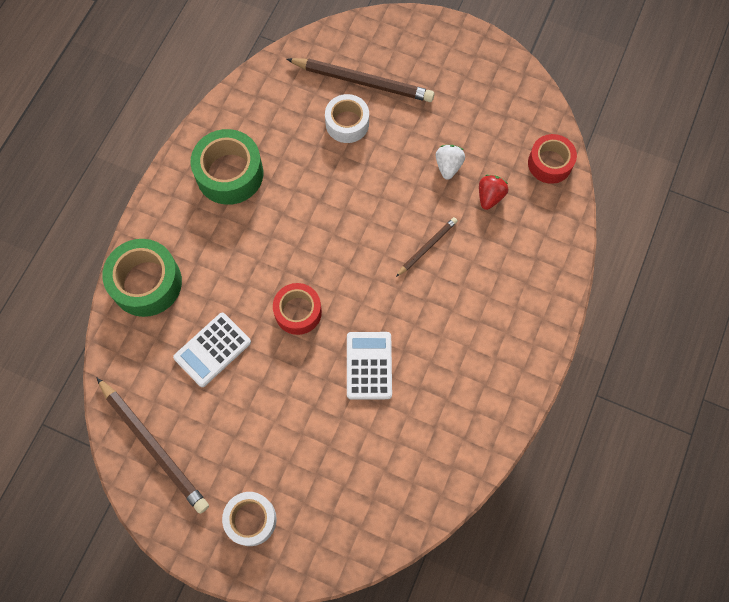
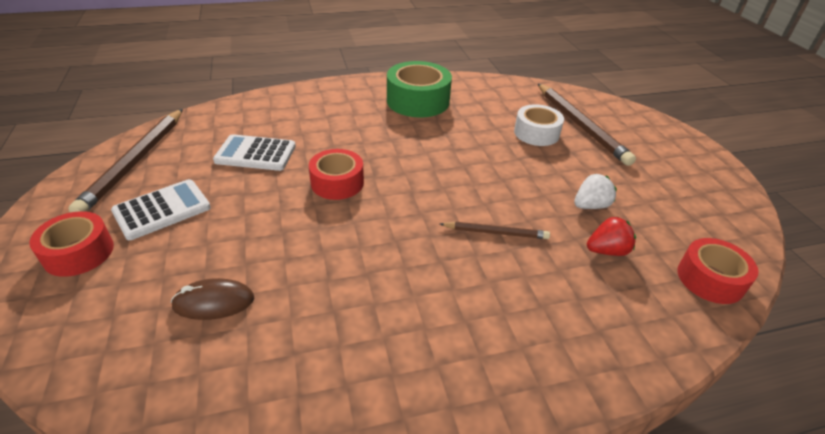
camera: 50 degrees right, 30 degrees down
green tape [102,239,182,317] -> none
white tape [222,492,277,546] -> red tape [29,211,114,277]
white calculator [347,332,392,400] -> white calculator moved to [111,179,211,240]
none -> brown mouse [171,278,254,320]

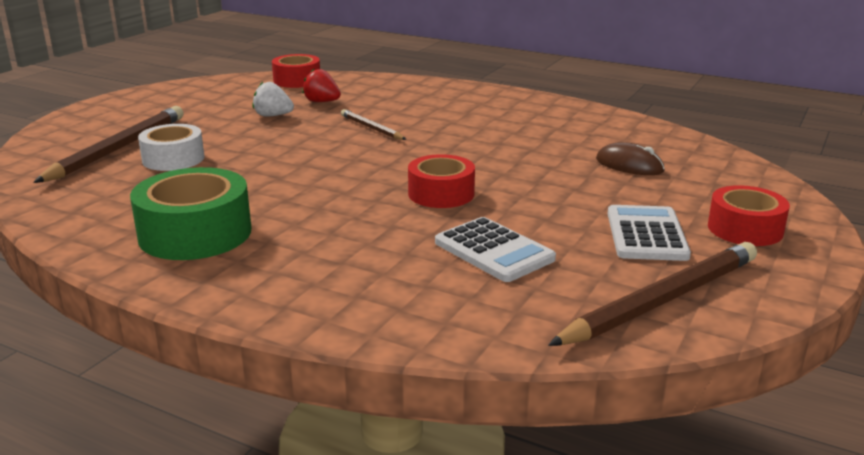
camera: 135 degrees left, 15 degrees down
white calculator [111,179,211,240] -> white calculator turned 90 degrees clockwise [608,205,691,261]

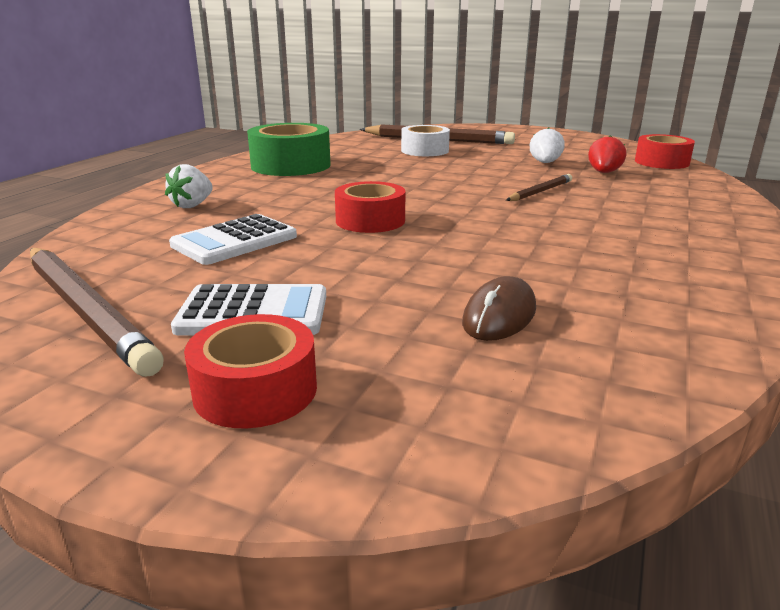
camera: 85 degrees right, 0 degrees up
none -> white strawberry [165,164,213,208]

